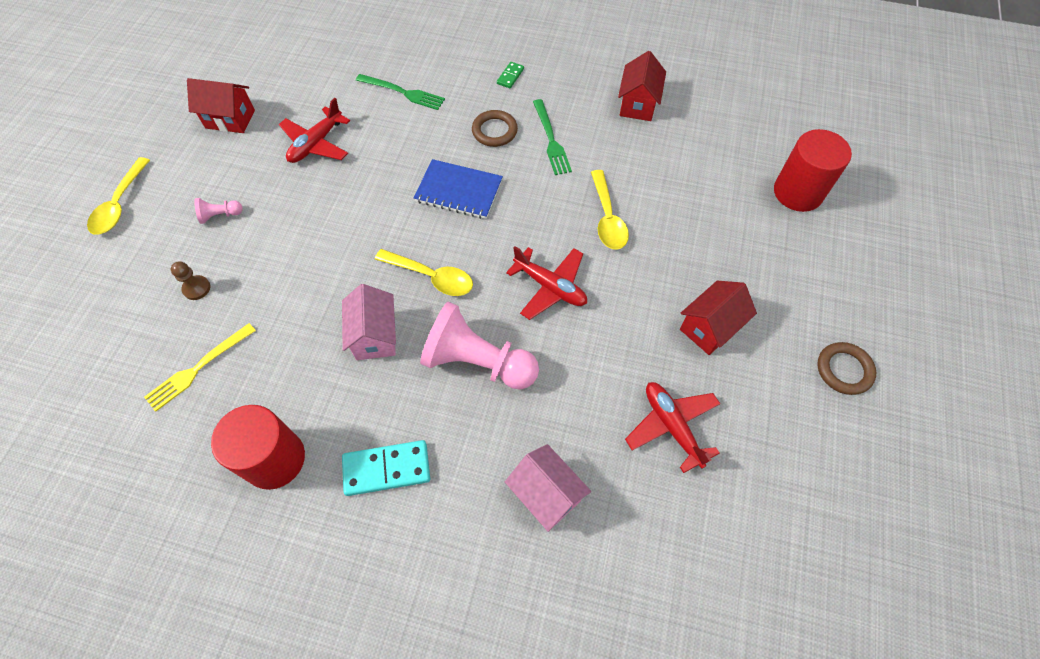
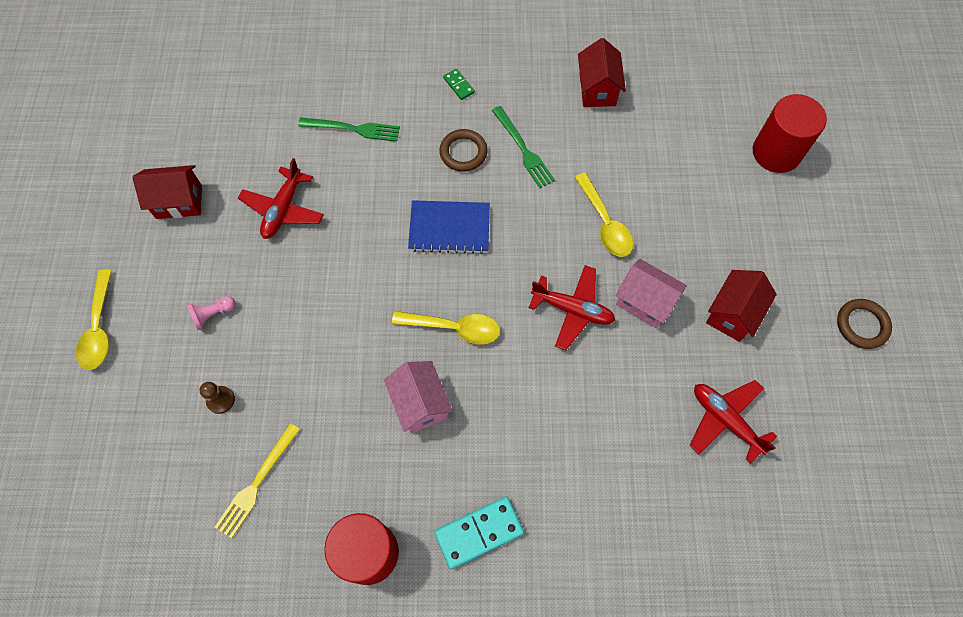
camera: 15 degrees left, 5 degrees up
pink pawn [420,302,539,390] -> none
green domino [497,62,524,88] -> green domino turned 45 degrees counterclockwise [443,69,475,100]
pink house [505,444,591,532] -> pink house moved to [616,258,687,328]

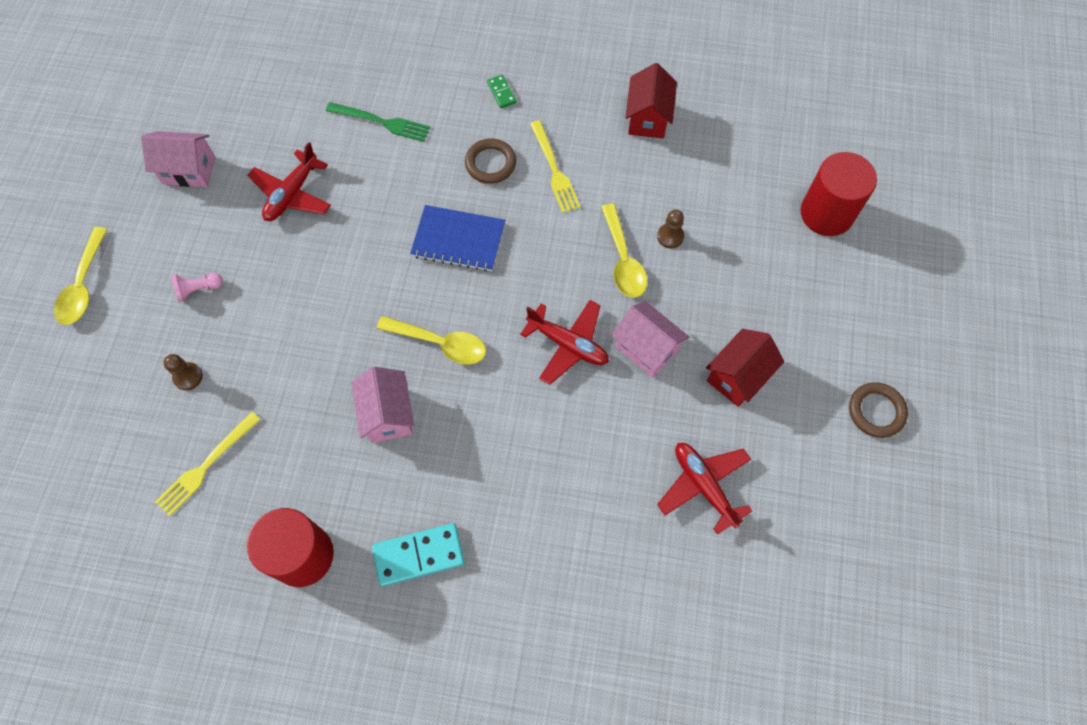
camera: 10 degrees right, 0 degrees up
red house [133,165,202,219] -> pink house [141,131,215,187]
green fork [492,106,555,188] -> yellow fork [530,120,580,213]
none -> brown pawn [657,210,684,248]

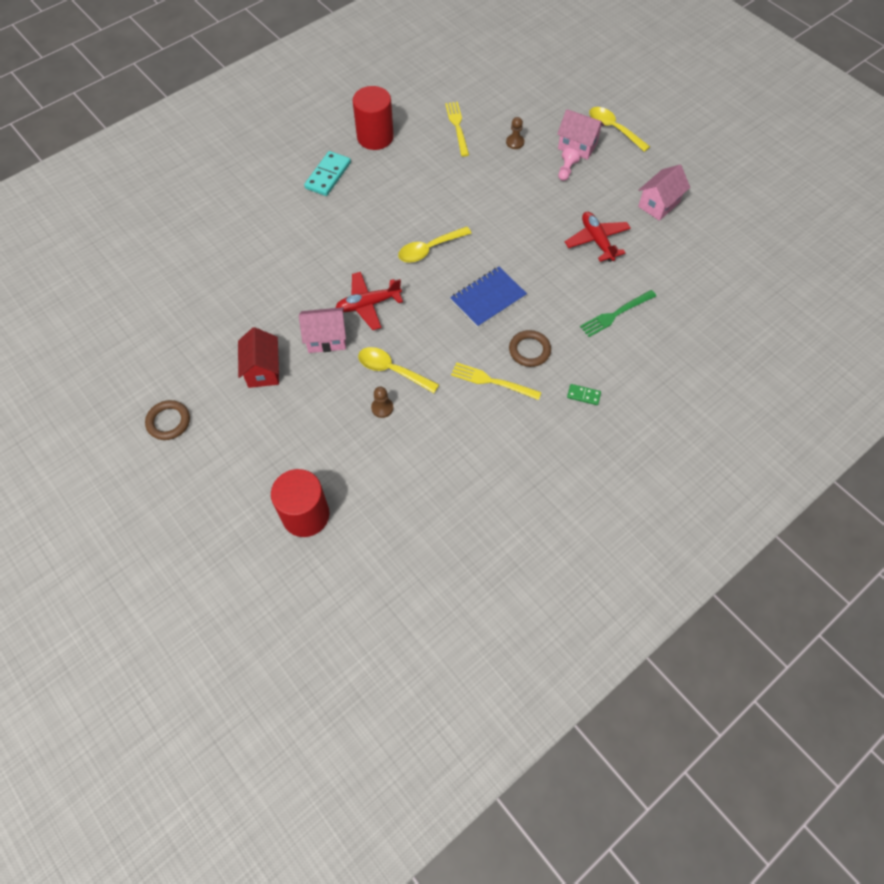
camera: 130 degrees right, 5 degrees down
pink house [351,367,415,443] -> pink house moved to [557,109,604,160]
red house [625,63,677,139] -> none
red plane [657,443,752,535] -> none

